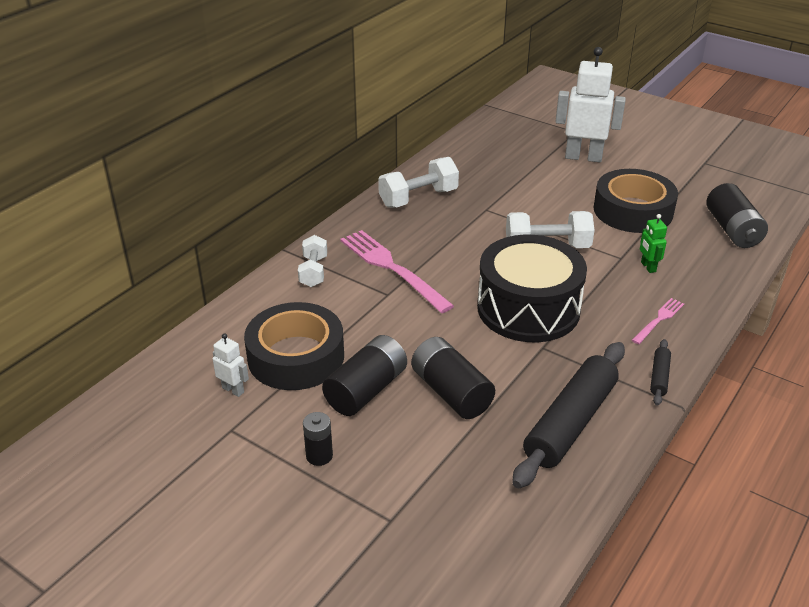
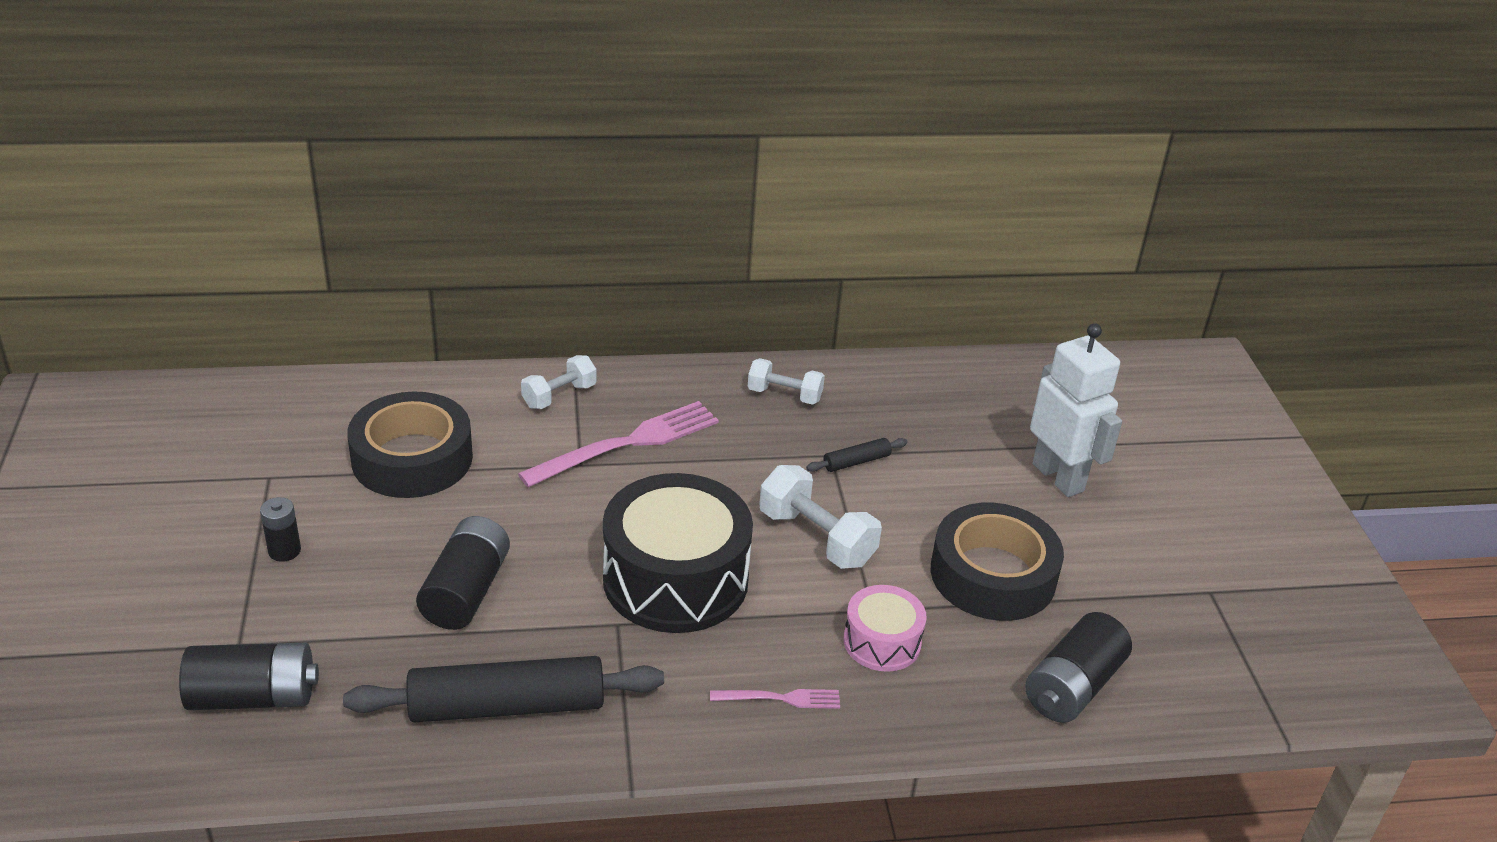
camera: 45 degrees right, 0 degrees up
white robot [213,333,249,397] -> none
black battery [322,335,407,416] -> black battery moved to [179,643,319,710]
pink fork [340,230,454,313] -> pink fork turned 45 degrees clockwise [518,401,719,487]
white dumbbell [378,157,459,208] -> white dumbbell [748,358,825,405], size x0.66
green robot [640,214,667,273] -> pink drum [844,585,927,672]
black rolling pin [650,339,671,406] -> black rolling pin moved to [806,438,908,472]

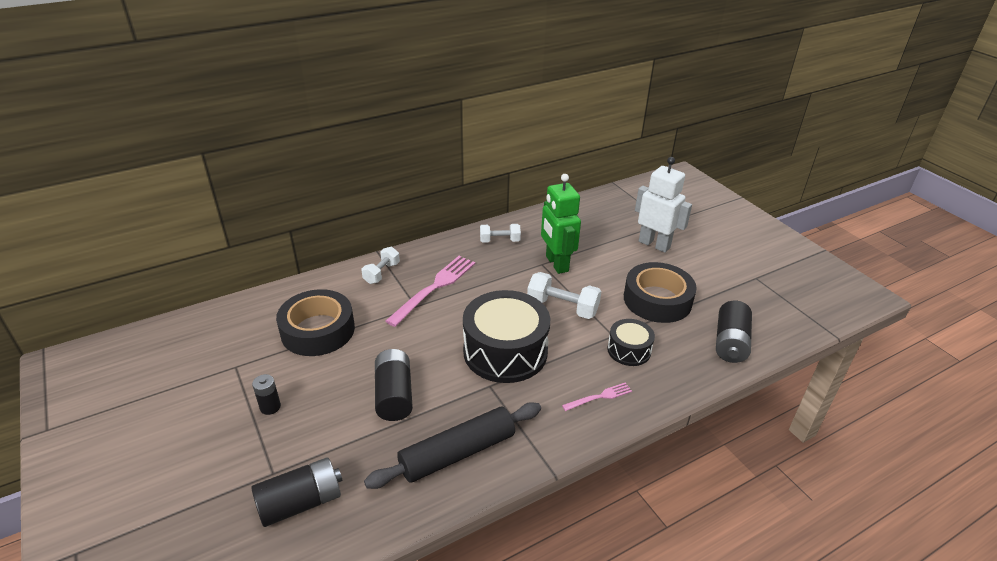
camera: 20 degrees left, 0 degrees up
black rolling pin [806,438,908,472] -> green robot [541,174,581,274]
pink drum [844,585,927,672] -> black drum [607,319,655,366]

